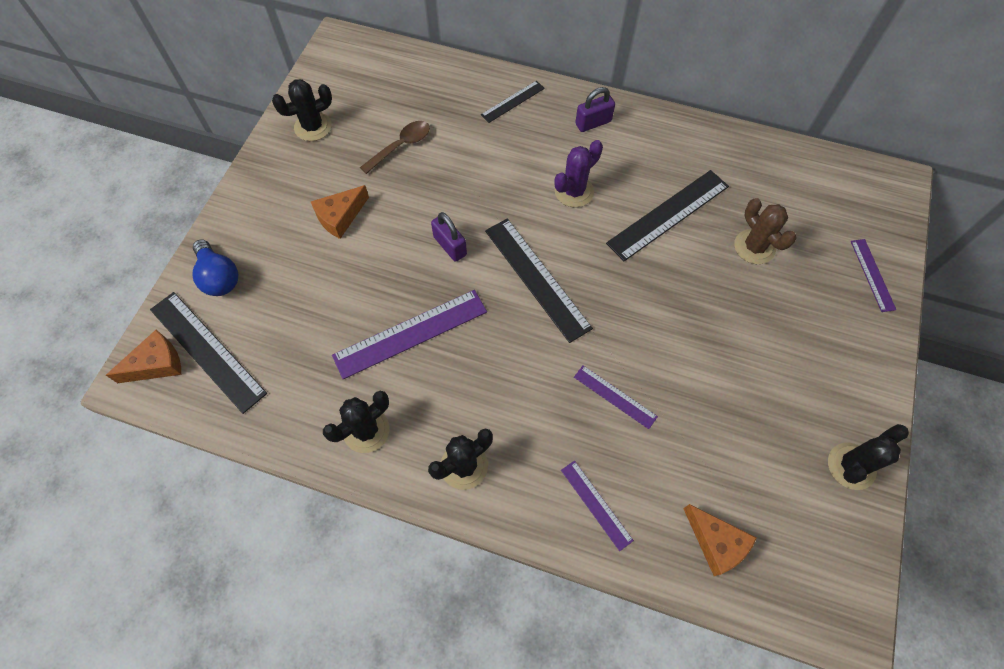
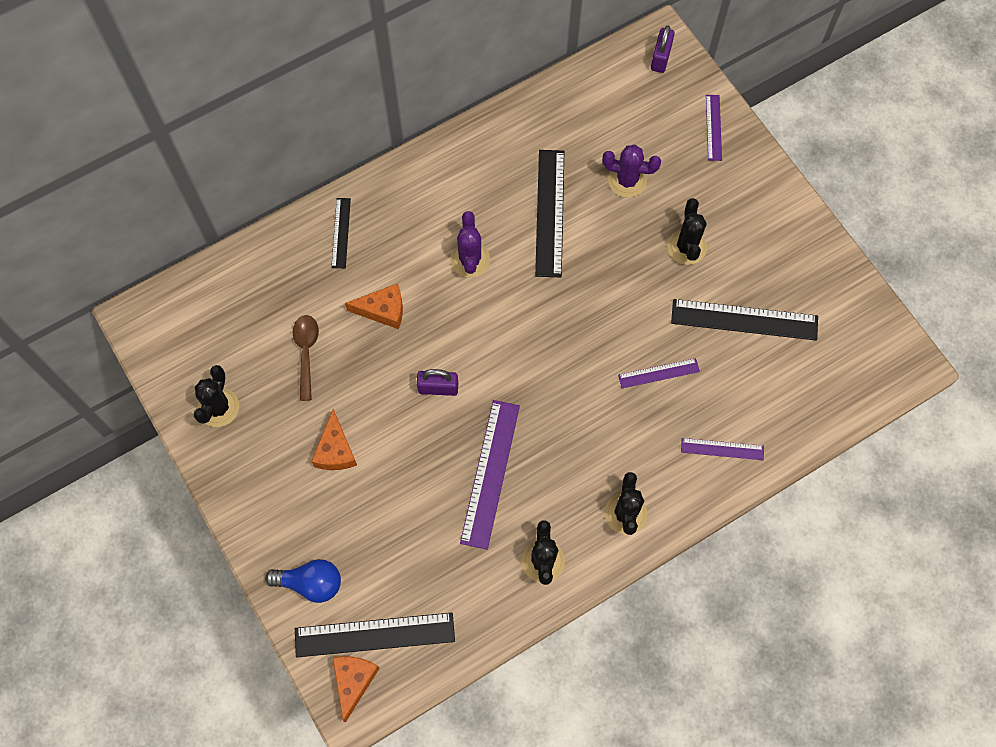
camera: 50 degrees left, 5 degrees up
black ruler [485,219,593,343] -> black ruler moved to [671,299,818,341]
purple padlock [575,87,615,132] -> purple padlock moved to [651,25,675,73]
orange cheese [683,504,757,576] -> orange cheese moved to [345,283,403,329]
brown cactus [734,198,797,264] -> purple cactus [602,145,661,198]
black cactus [828,424,909,490] -> black cactus moved to [667,198,707,265]
purple ruler [851,239,896,312] -> purple ruler turned 60 degrees clockwise [706,95,722,161]

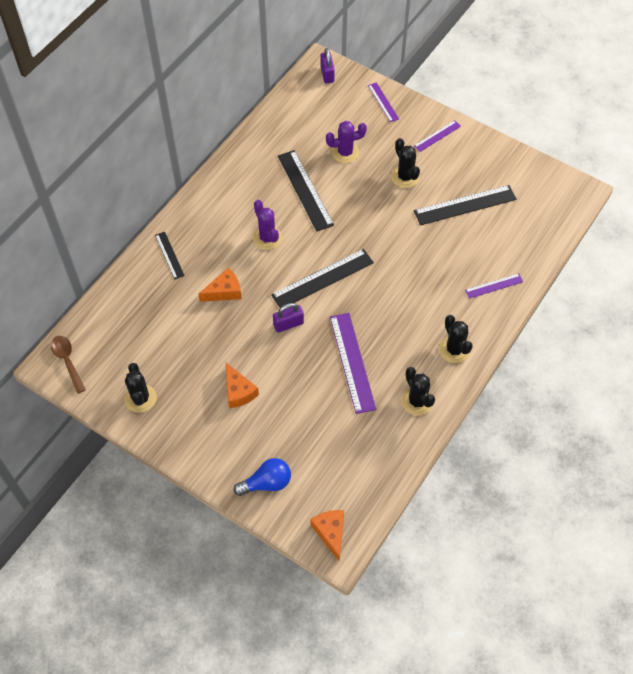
camera: 25 degrees left, 10 degrees down
brown spoon [293,315,319,401] -> brown spoon moved to [51,336,86,394]
black ruler [295,613,455,657] -> black ruler moved to [271,249,374,308]
purple ruler [618,358,700,388] -> purple ruler moved to [414,120,461,152]

